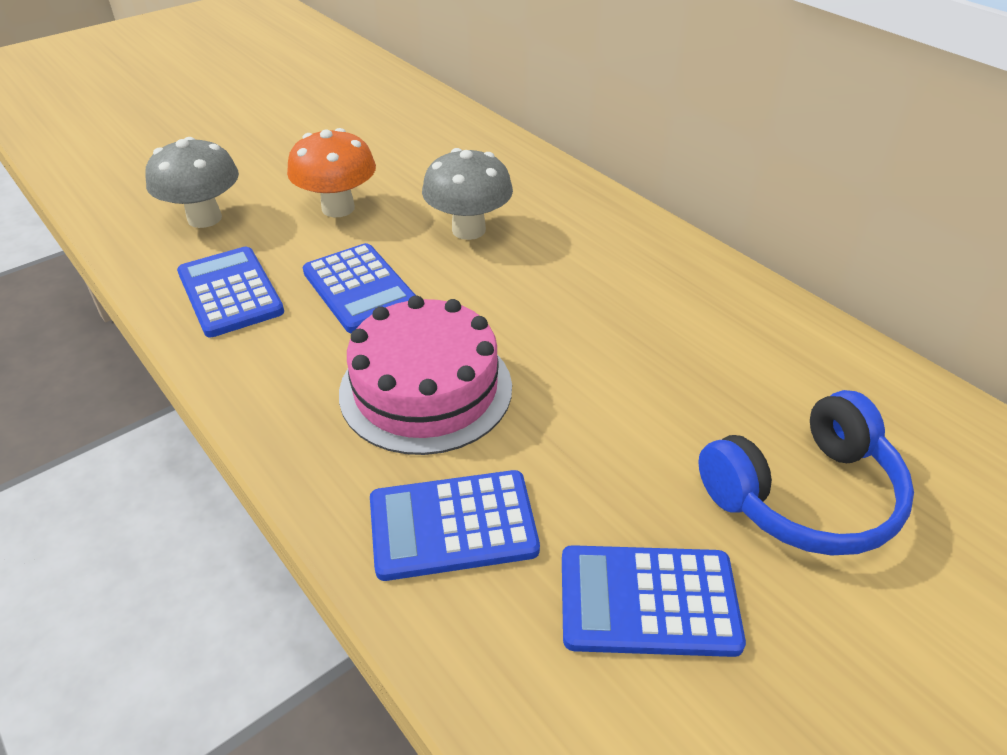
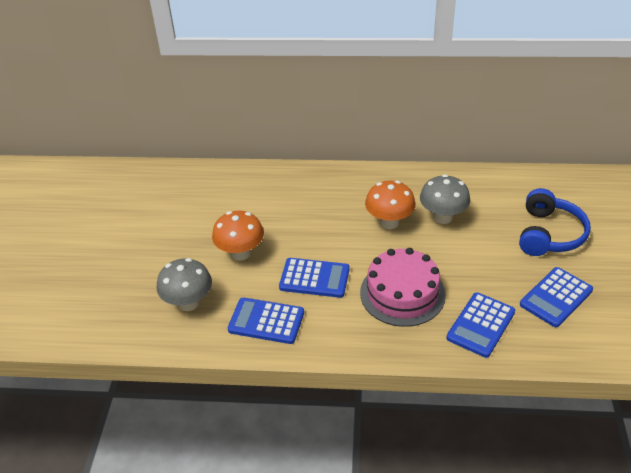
camera: 45 degrees left, 0 degrees up
grey mushroom [422,148,513,240] -> grey mushroom moved to [420,174,470,224]
none -> orange mushroom [365,181,416,229]

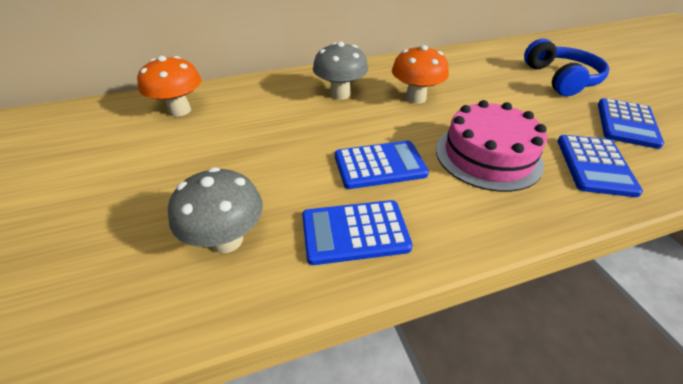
camera: 25 degrees left, 0 degrees up
orange mushroom [212,211,264,261] -> orange mushroom moved to [137,56,201,117]
grey mushroom [420,174,470,224] -> grey mushroom moved to [313,42,368,100]

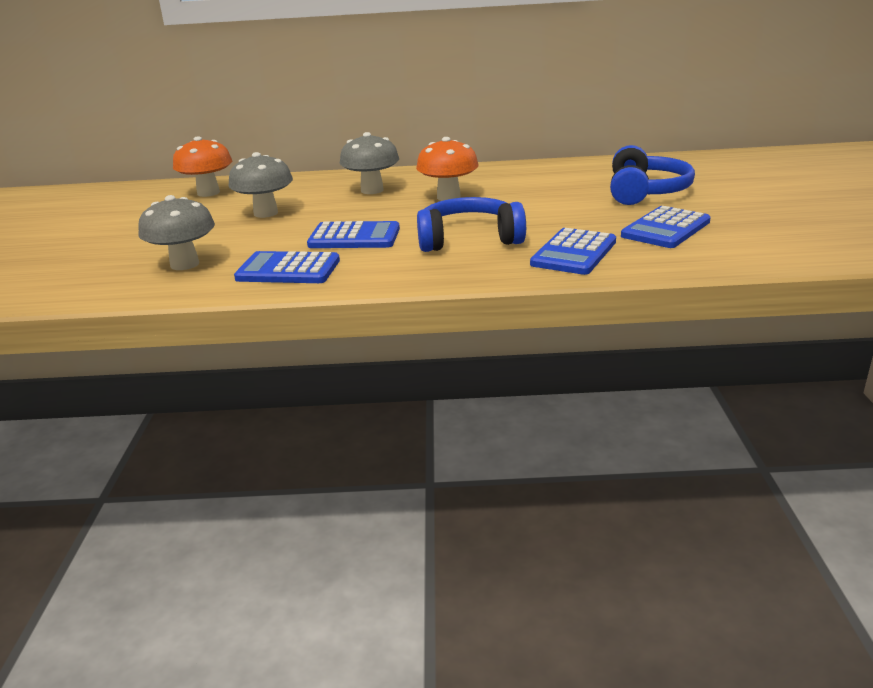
camera: 20 degrees right, 15 degrees down
pink cake [436,100,547,192] -> blue headphones [417,197,526,252]
none -> grey mushroom [229,152,293,218]

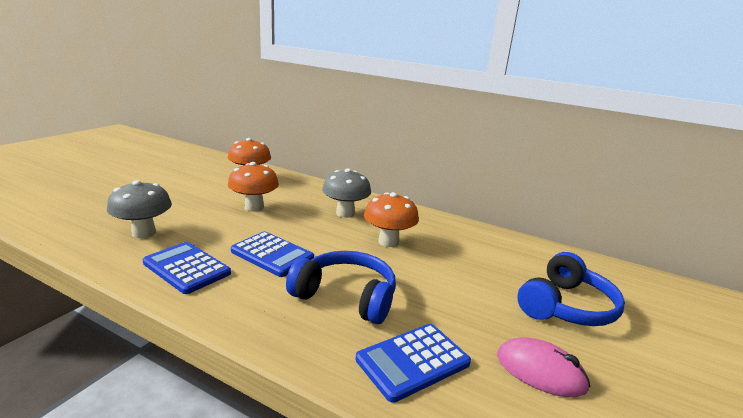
camera: 25 degrees right, 5 degrees down
grey mushroom [229,152,293,218] -> orange mushroom [228,162,279,212]
blue calculator [621,206,711,248] -> pink mouse [497,337,590,397]

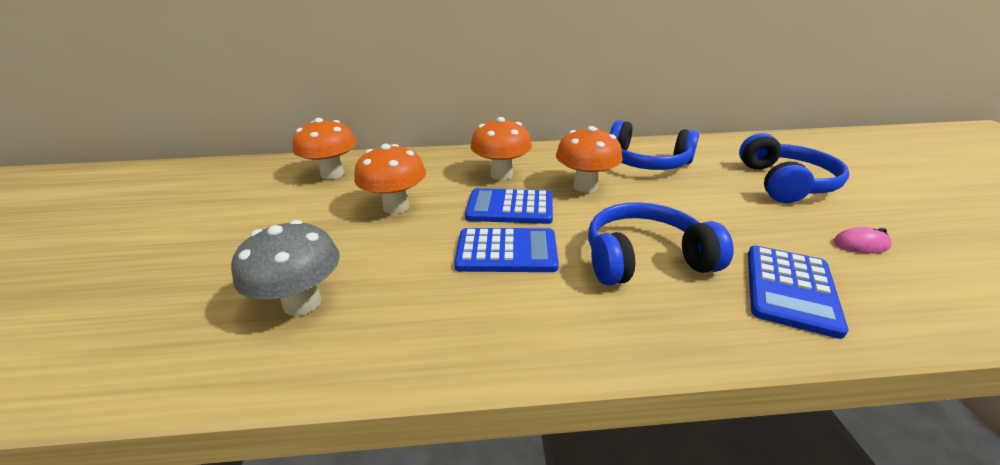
camera: 30 degrees left, 10 degrees up
blue calculator [143,242,231,294] -> blue calculator moved to [465,188,553,224]
grey mushroom [322,168,371,218] -> orange mushroom [470,117,532,180]
pink mouse [497,337,590,397] -> pink mouse [834,227,892,254], size x0.60
none -> blue headphones [610,120,699,170]

